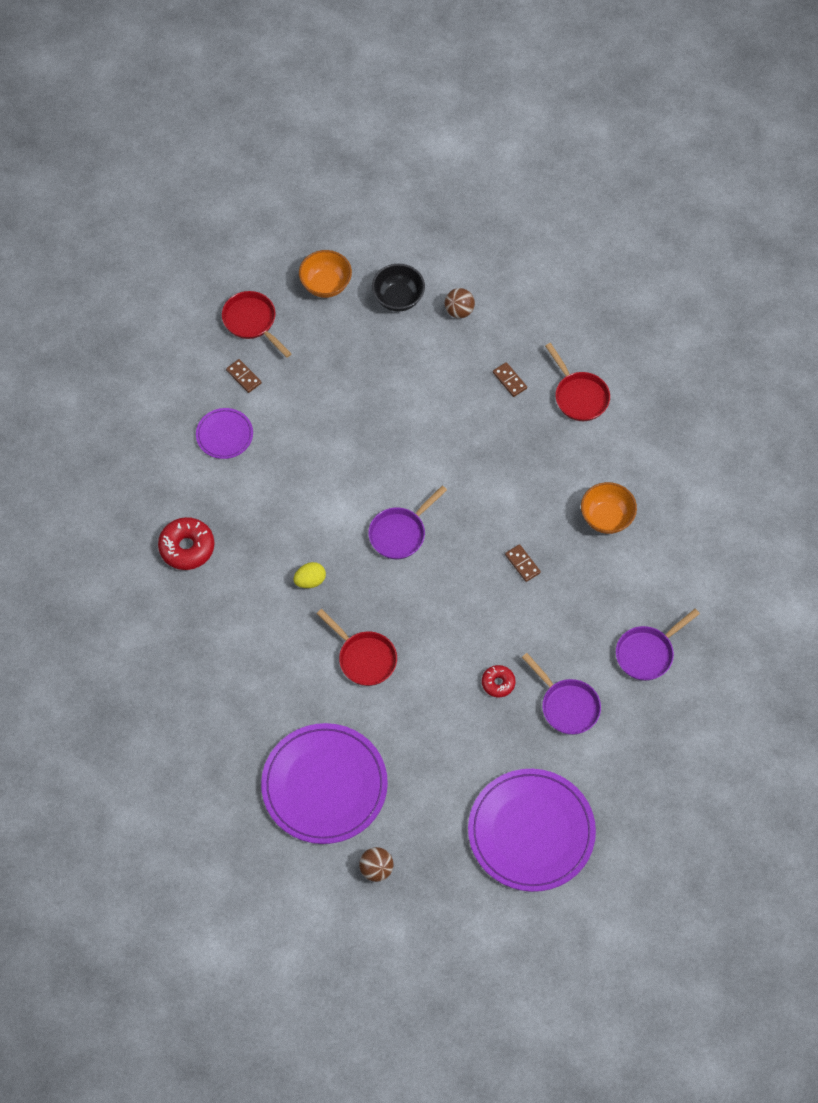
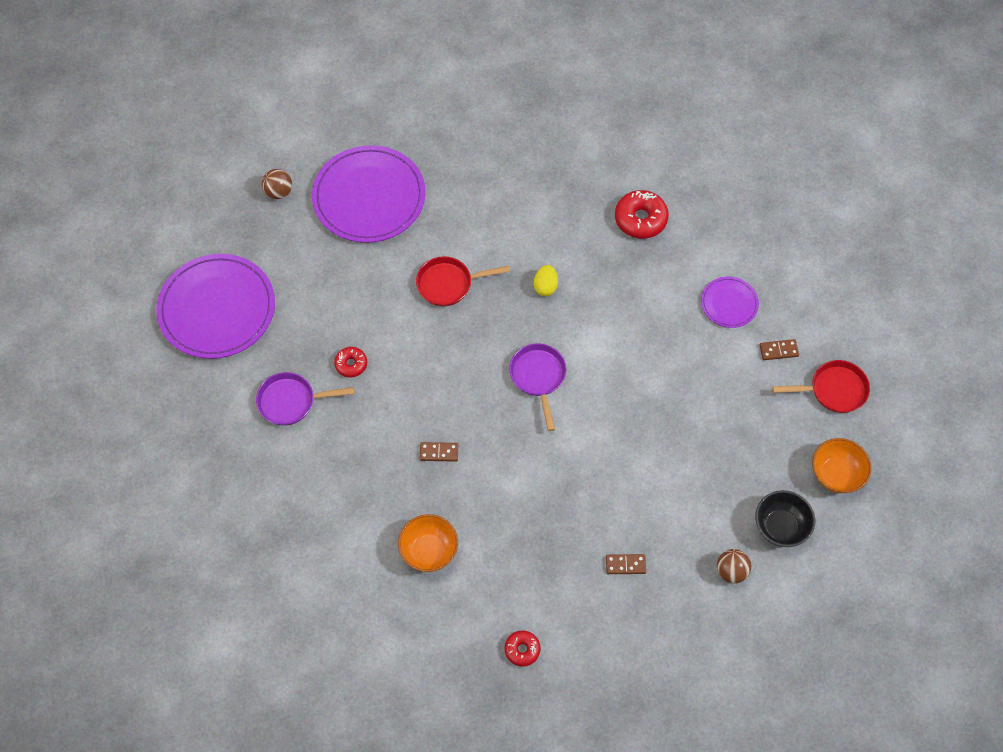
camera: 125 degrees right, 0 degrees up
red pan [545,343,610,421] -> none
purple pan [616,609,700,681] -> none
none -> red donut [505,630,541,667]

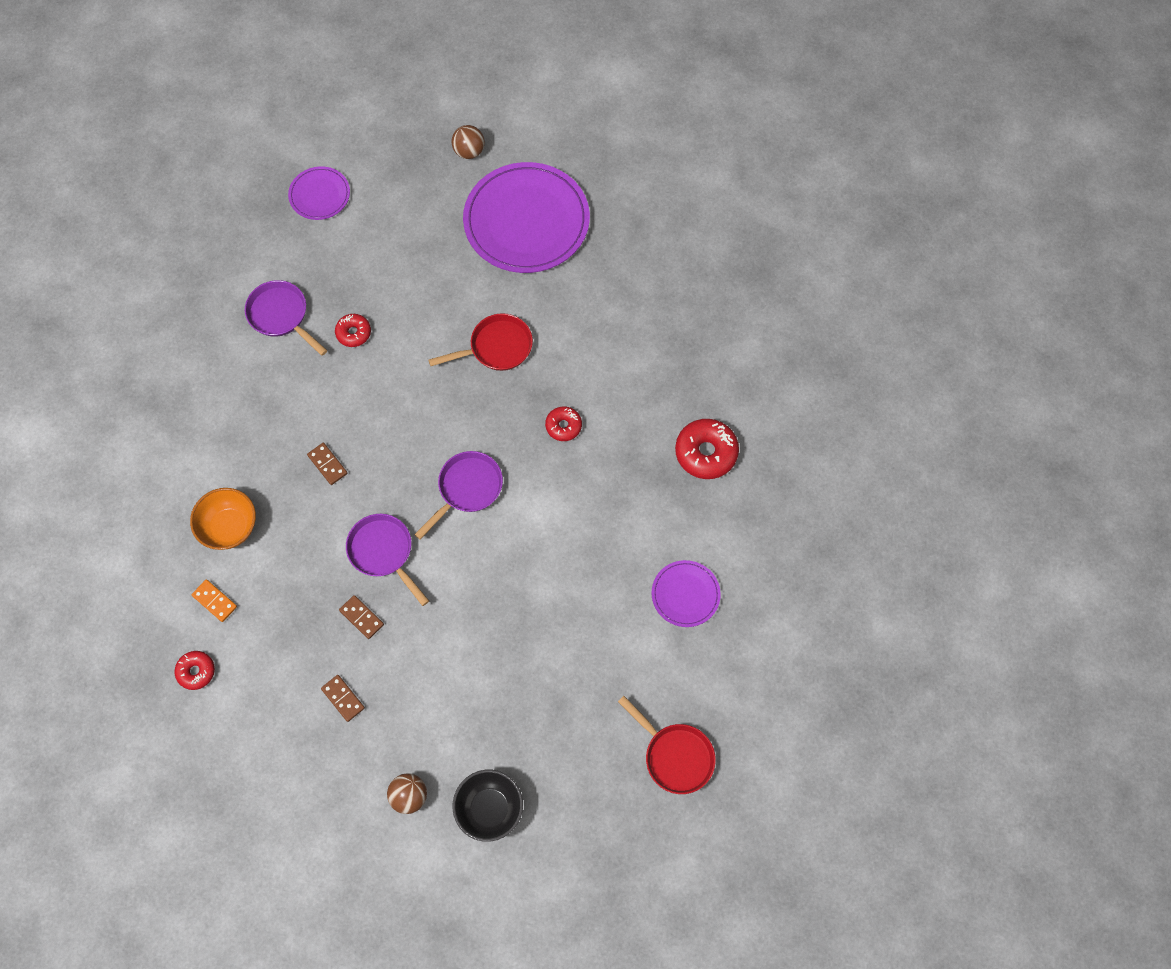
camera: 50 degrees right, 5 degrees up
purple plate [156,254,275,359] -> purple plate [288,166,350,220], size x0.49
red pan [416,256,510,307] -> red pan turned 120 degrees clockwise [428,313,533,371]
yellow egg [534,265,558,296] -> red donut [545,406,582,441]
brown domino [760,339,799,360] -> brown domino moved to [339,595,384,639]
orange bowl [812,438,871,493] -> none
none -> orange domino [192,580,237,622]
none -> purple pan [346,514,429,606]

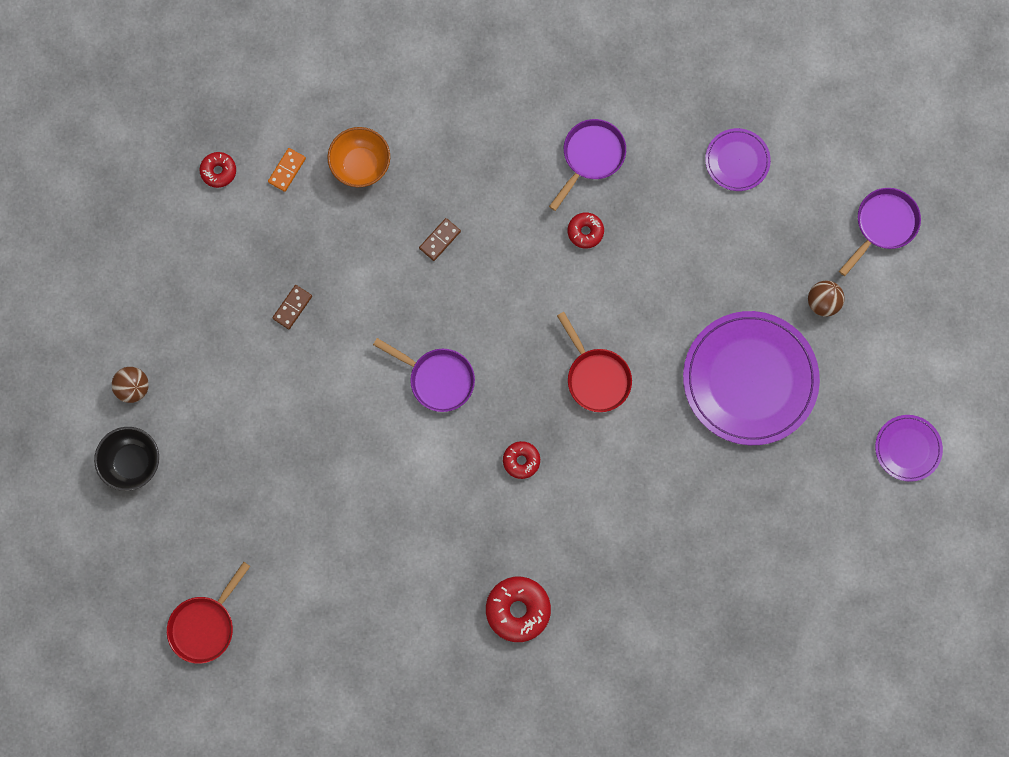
camera: 80 degrees right, 10 degrees up
brown domino [321,675,365,722] -> none
purple pan [346,514,429,606] -> purple pan moved to [839,188,921,276]
purple plate [651,560,721,627] -> purple plate moved to [875,415,943,482]

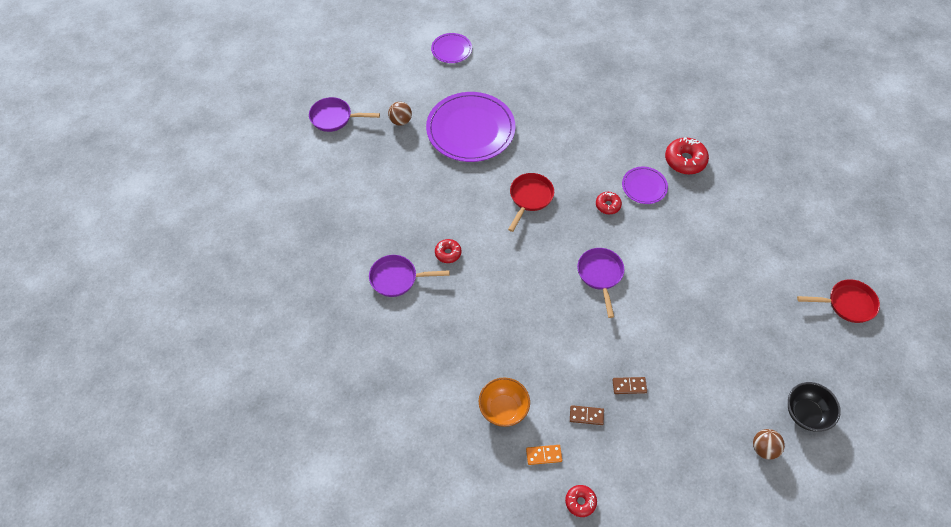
camera: 125 degrees left, 20 degrees down
brown domino [419,218,461,261] -> brown domino moved to [570,405,604,425]
purple plate [705,128,771,191] -> purple plate moved to [622,167,668,204]

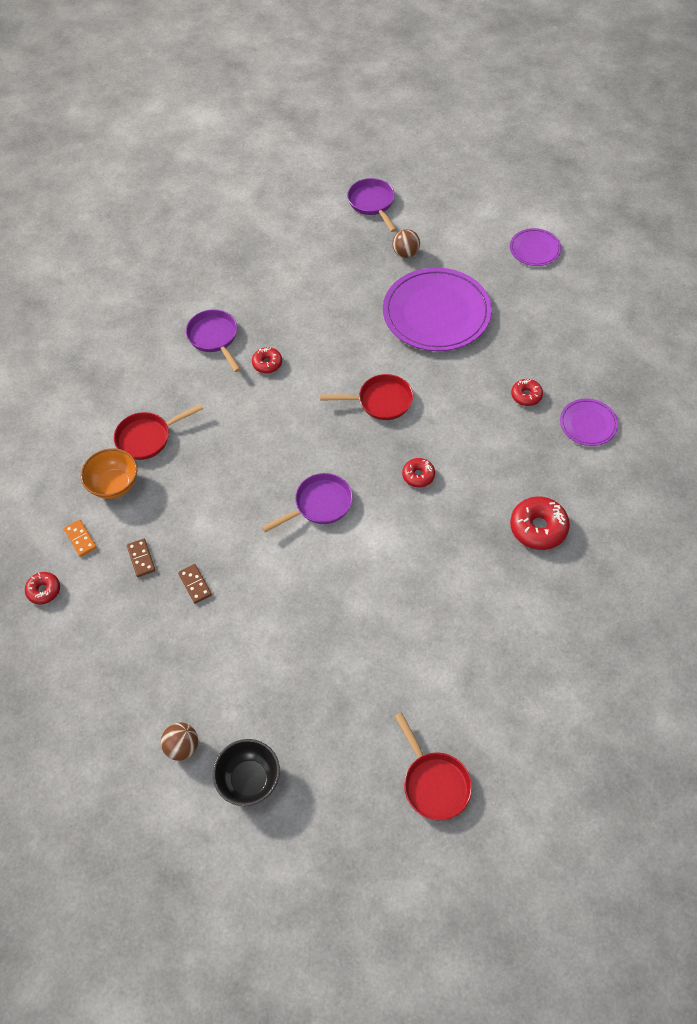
camera: 65 degrees right, 0 degrees up
purple plate [622,167,668,204] -> purple plate moved to [560,399,618,446]
none -> red pan [114,404,203,460]
none -> red donut [511,379,543,406]

